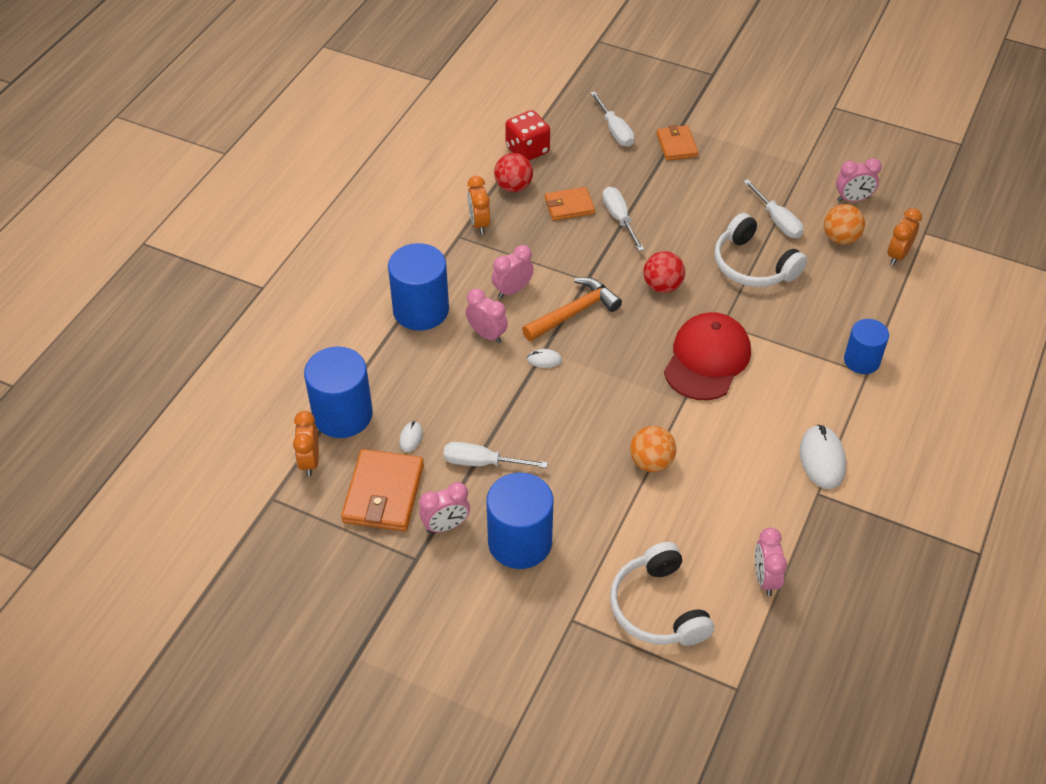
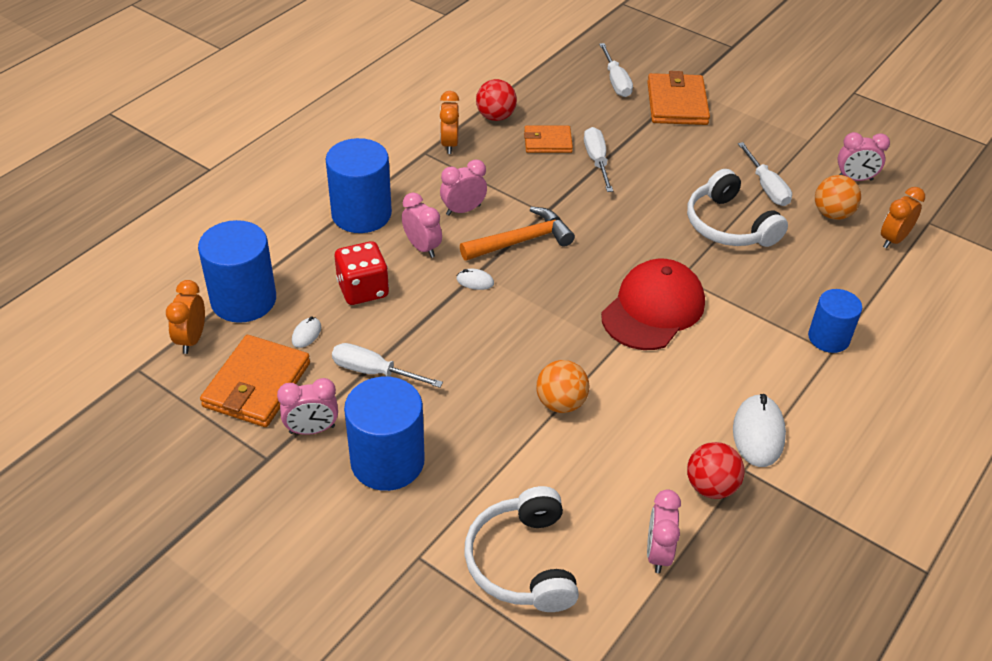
camera: 10 degrees right, 5 degrees down
red dice [505,110,550,161] -> red dice moved to [335,241,389,305]
red ball [643,251,685,293] -> red ball moved to [687,442,745,499]
orange wallet [657,125,698,161] -> orange wallet [647,71,710,125], size x1.61

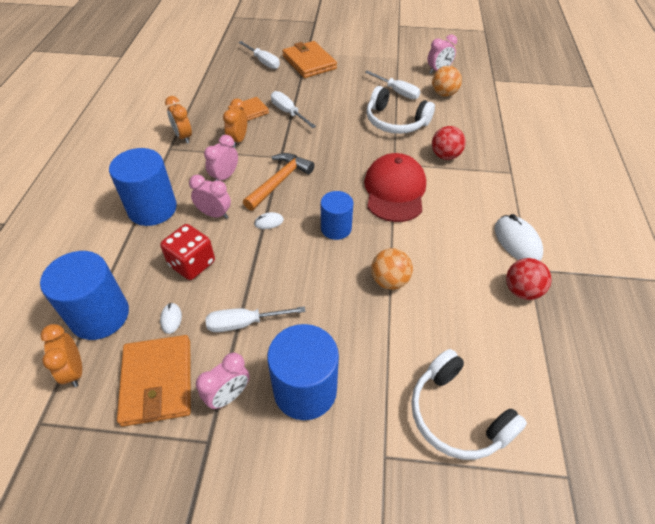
camera: 30 degrees left, 5 degrees up
red ball [476,79,517,121] -> red ball moved to [432,126,466,160]
pink clock [647,490,681,573] -> none
blue cylinder [808,289,862,353] -> blue cylinder moved to [321,191,353,240]
orange clock [881,187,925,249] -> orange clock moved to [223,98,247,148]

